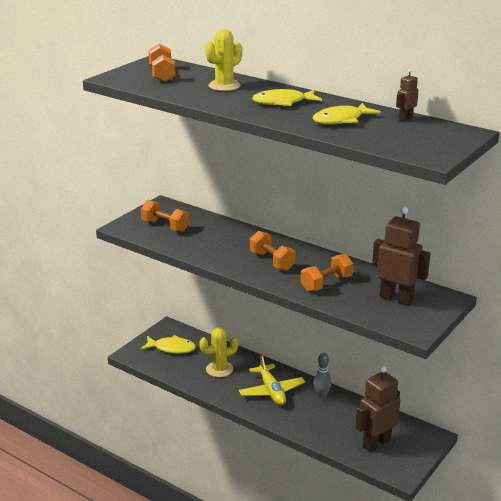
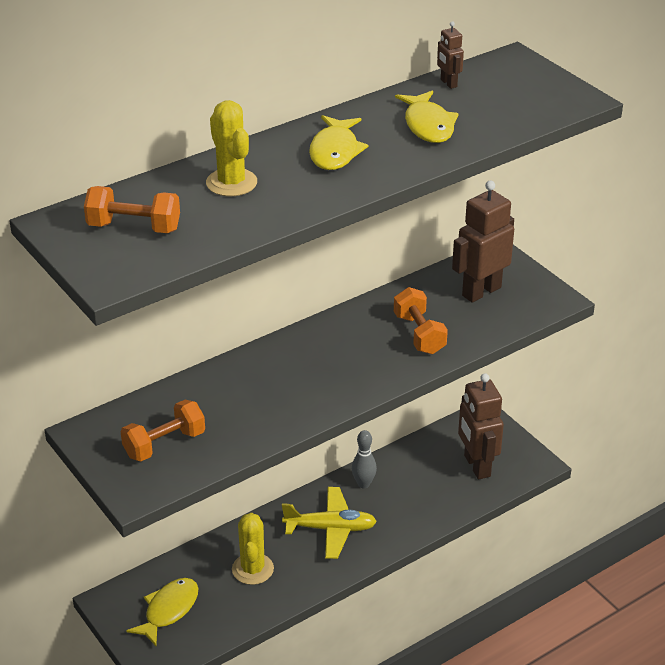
camera: 70 degrees left, 10 degrees up
orange dumbbell [250,231,296,271] -> none

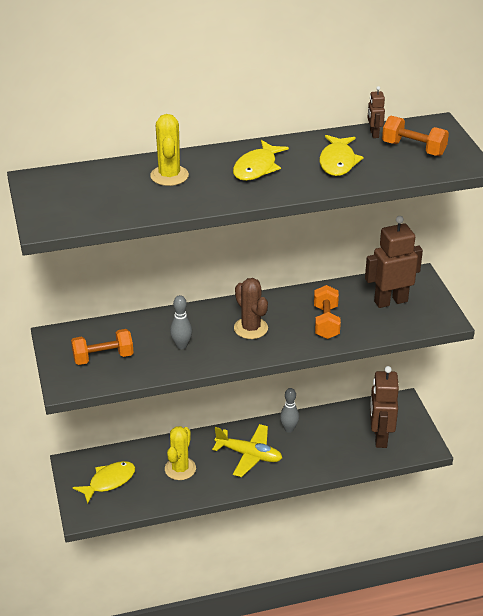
camera: 20 degrees right, 0 degrees up
orange dumbbell [84,186,180,233] -> orange dumbbell moved to [382,116,449,156]
none -> grey bowling pin [170,295,192,349]
none -> brown cactus [234,278,268,339]

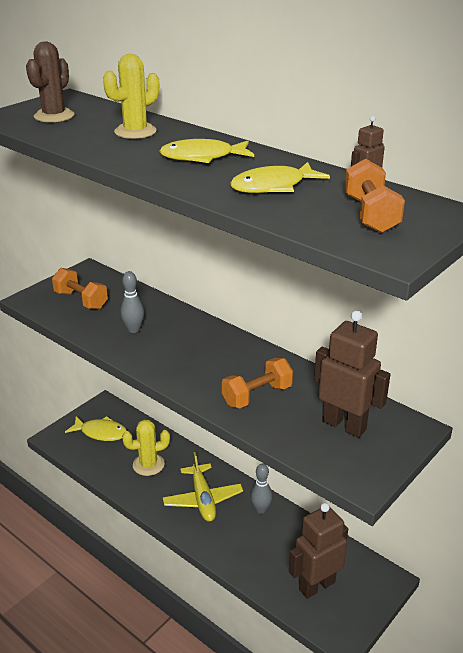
camera: 55 degrees right, 5 degrees down
brown cactus [234,278,268,339] -> brown cactus moved to [26,42,74,122]

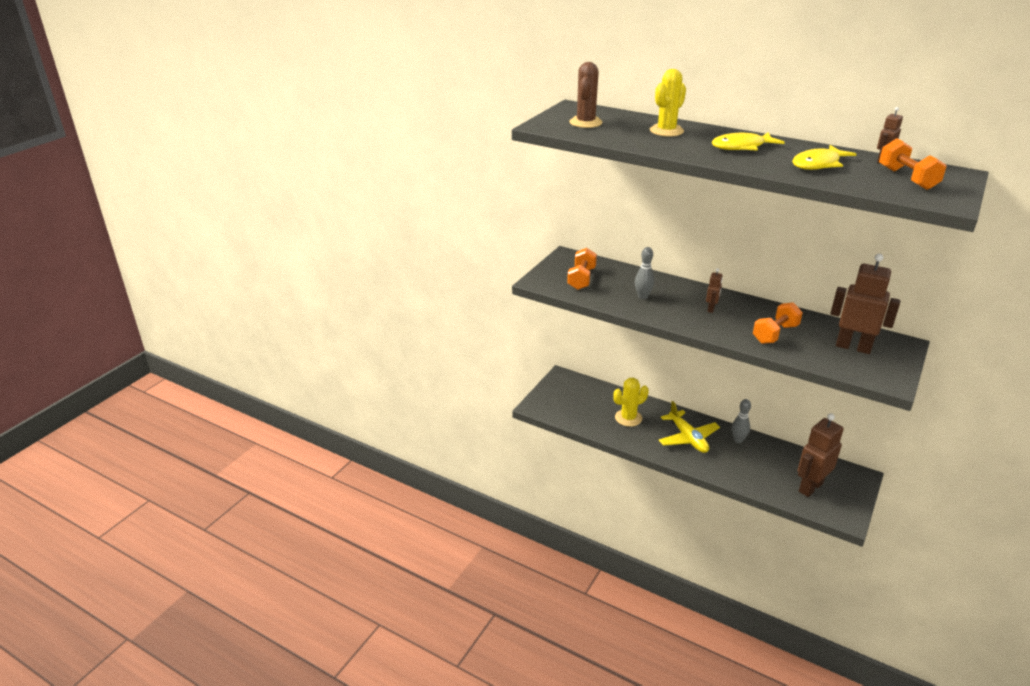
camera: 10 degrees left, 0 degrees up
orange dumbbell [52,268,108,309] -> orange dumbbell turned 75 degrees clockwise [567,248,597,290]
yellow fish [65,416,127,441] -> none
none -> brown robot [706,268,723,313]

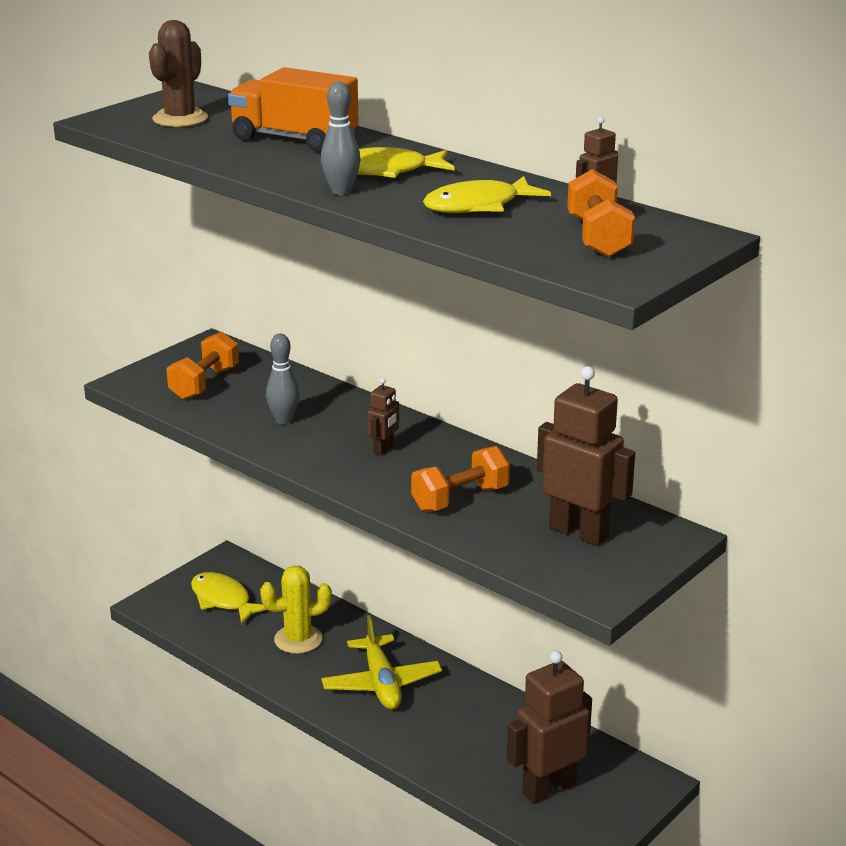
camera: 10 degrees right, 5 degrees down
yellow cactus [650,69,686,137] -> orange truck [228,67,359,152]
grey bowling pin [732,399,751,443] -> grey bowling pin moved to [321,82,360,195]
none -> yellow fish [191,572,266,625]

